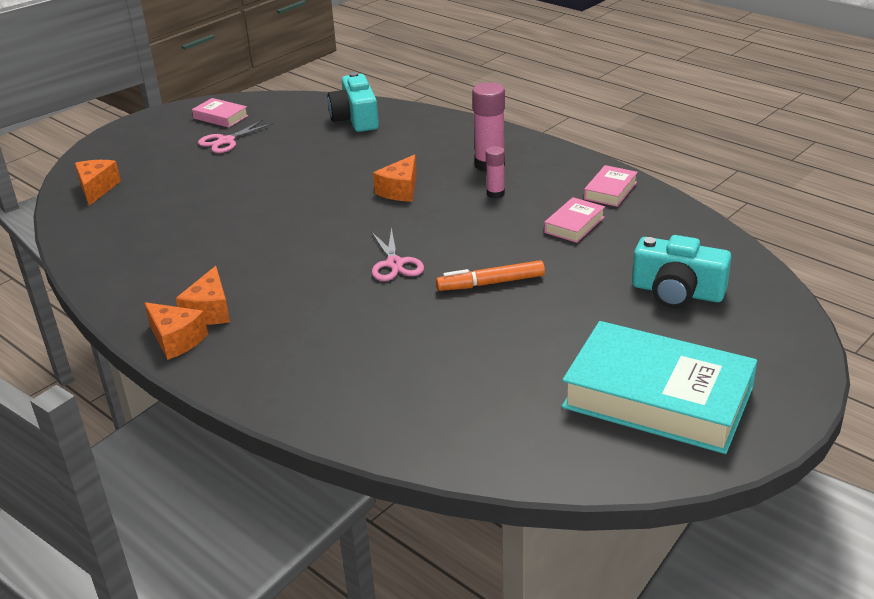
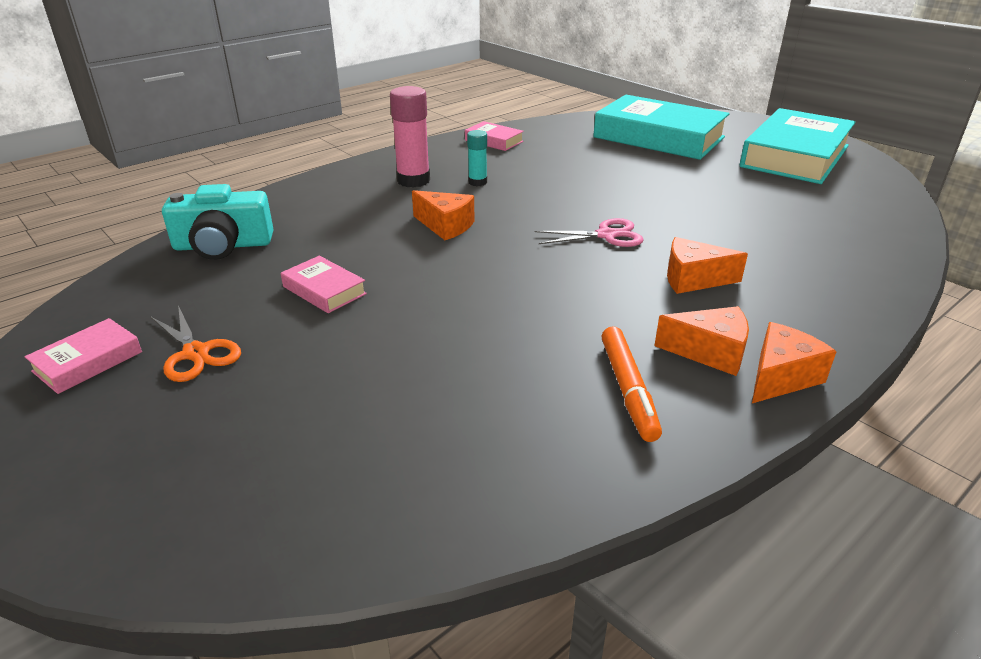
camera: 85 degrees left, 0 degrees up
orange cheese [75,160,121,206] -> orange cheese moved to [667,237,748,294]
pink scissors [198,120,274,153] -> orange scissors [150,305,241,382]
orange marker [436,260,545,291] -> orange marker moved to [601,326,662,442]
pink glue stick [486,146,505,199] -> turquoise glue stick [467,130,487,186]
pink book [544,197,605,243] -> pink book moved to [281,256,367,313]
turquoise camera [632,235,731,308] -> turquoise book [593,95,729,160]

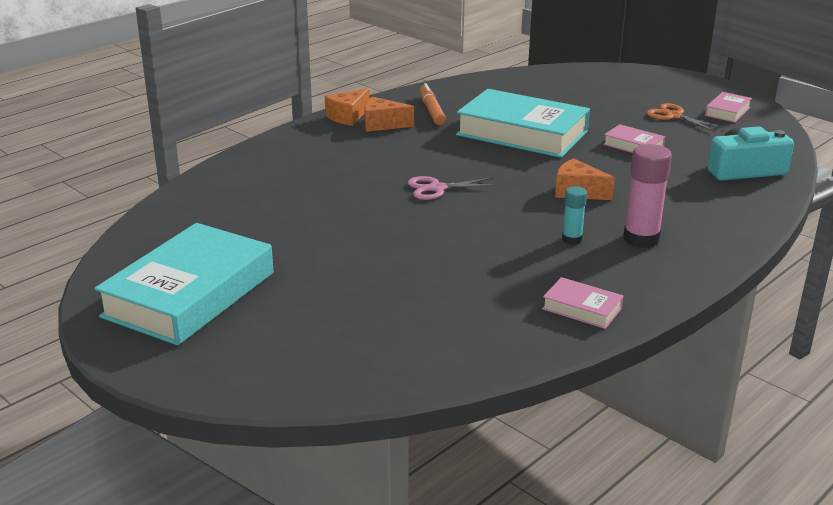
camera: 175 degrees right, 5 degrees down
turquoise book [593,95,729,160] -> turquoise book moved to [456,89,590,158]
orange cheese [667,237,748,294] -> none

